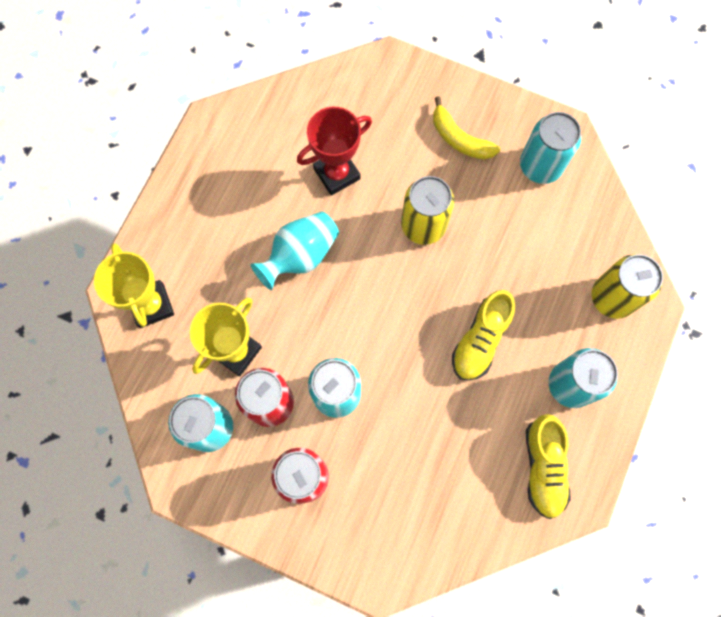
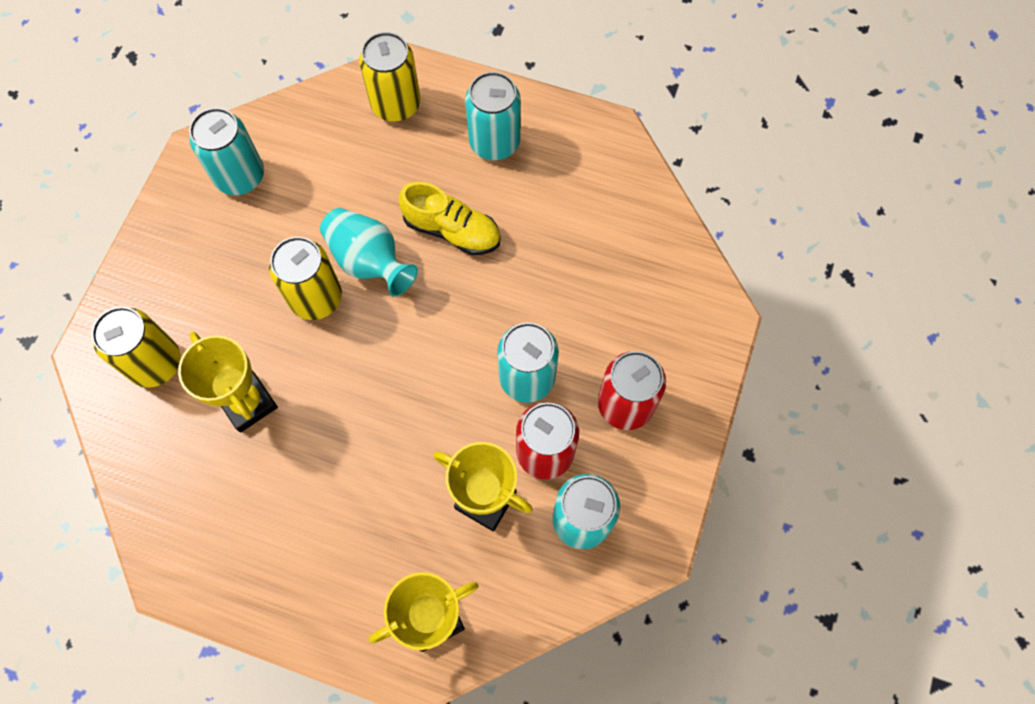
camera: 95 degrees left, 5 degrees down
turquoise vase [251,212,339,290] -> turquoise vase moved to [320,208,418,297]
red trophy [297,107,372,196] -> yellow trophy [178,332,278,433]
yellow banana [433,96,500,159] -> none
yellow shoe [526,414,571,519] -> none
none -> yellow can [92,307,181,388]

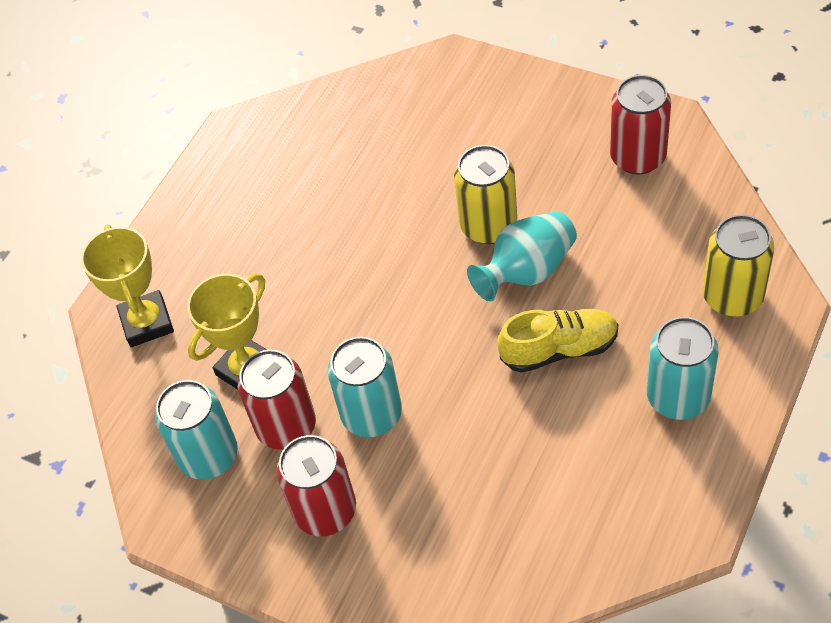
camera: 105 degrees right, 15 degrees down
yellow can [92,307,181,388] -> none
yellow trophy [178,332,278,433] -> none
turquoise can [189,108,264,195] -> red can [610,75,671,175]
yellow shoe [398,182,501,255] -> yellow shoe turned 135 degrees counterclockwise [498,309,618,373]

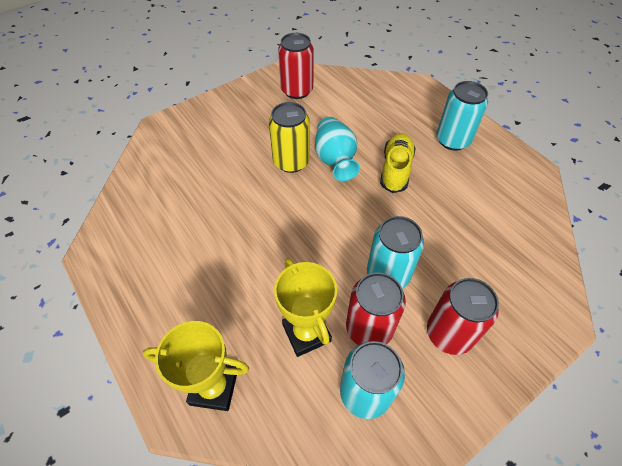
camera: 70 degrees left, 0 degrees up
yellow can [703,214,774,317] -> none

